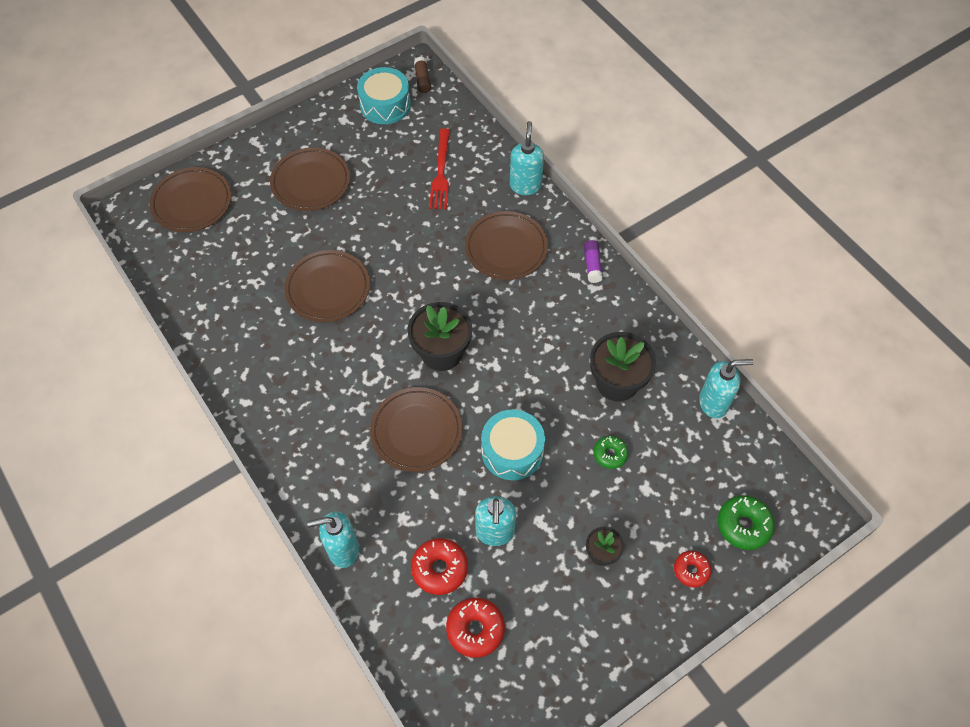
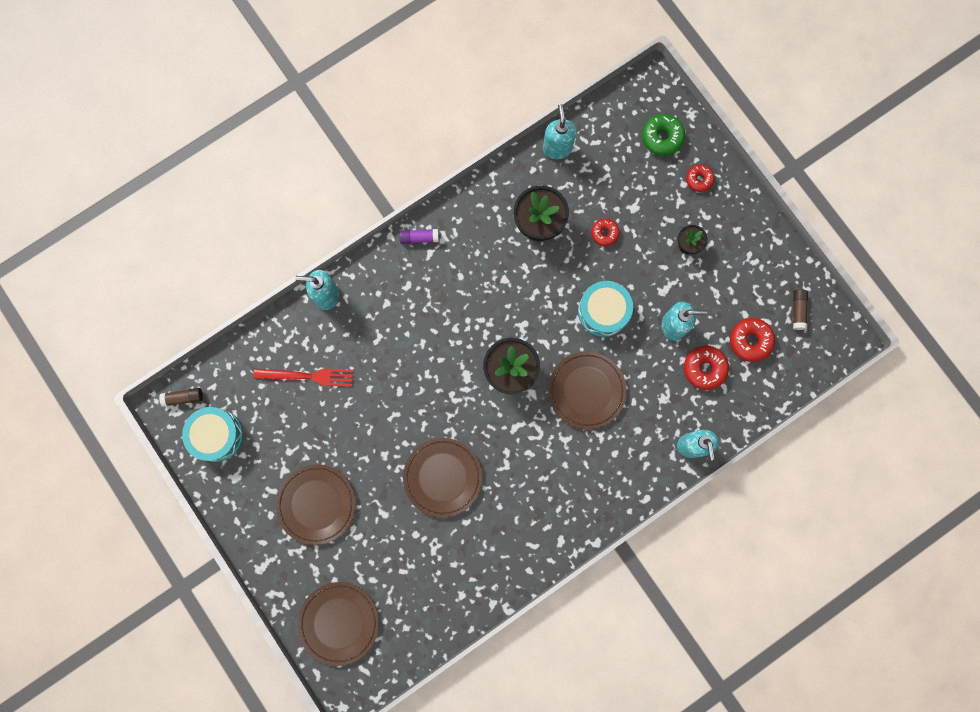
camera: 90 degrees left, 20 degrees up
brown plate [465,211,548,280] -> none
green donut [593,436,628,469] -> red donut [591,219,620,246]
none -> brown glue stick [793,290,808,330]

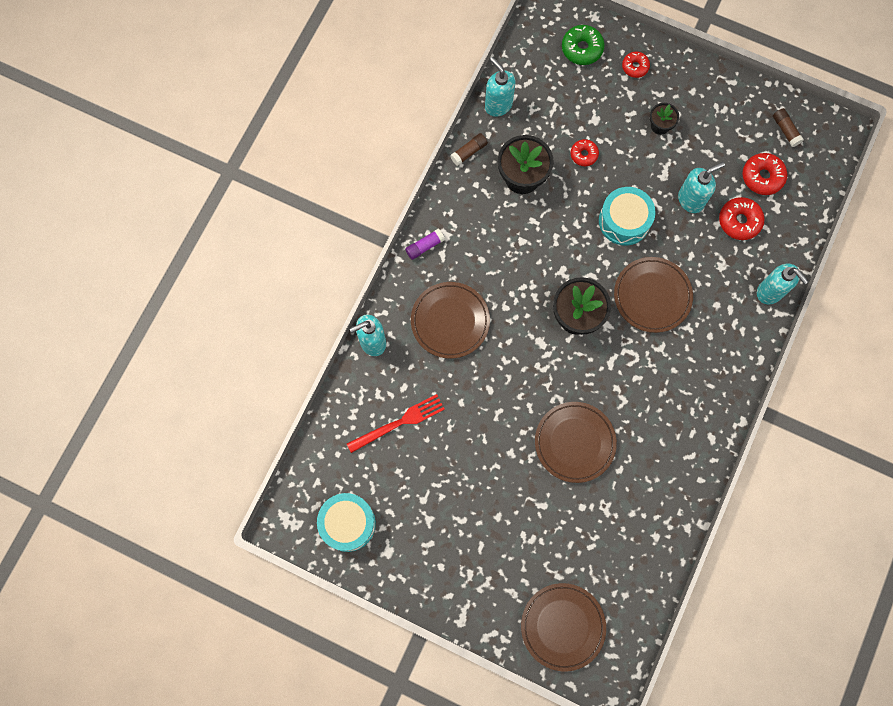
camera: 30 degrees left, 5 degrees down
brown glue stick [159,388,203,407] -> brown glue stick moved to [450,133,488,166]
brown plate [276,464,356,545] -> brown plate moved to [411,282,490,359]

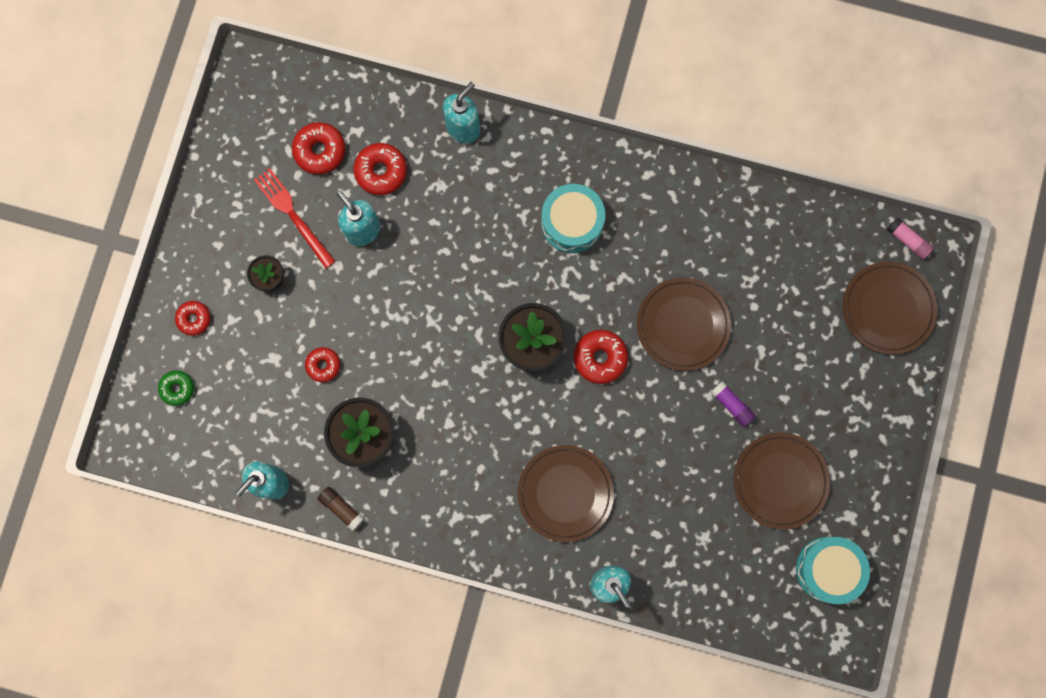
camera: 100 degrees left, 5 degrees up
red fork [347,394,445,453] -> red fork moved to [254,168,336,268]
purple glue stick [405,229,445,260] -> purple glue stick moved to [711,381,755,427]
green donut [562,25,605,65] -> green donut [158,370,194,406], size x0.65
turquoise drum [599,187,656,245] -> turquoise drum moved to [541,184,605,253]
brown plate [614,257,693,333] -> brown plate moved to [734,433,830,529]
brown glue stick [773,108,804,147] -> none
none -> red donut [574,330,628,384]
none -> pink glue stick [887,218,934,260]

